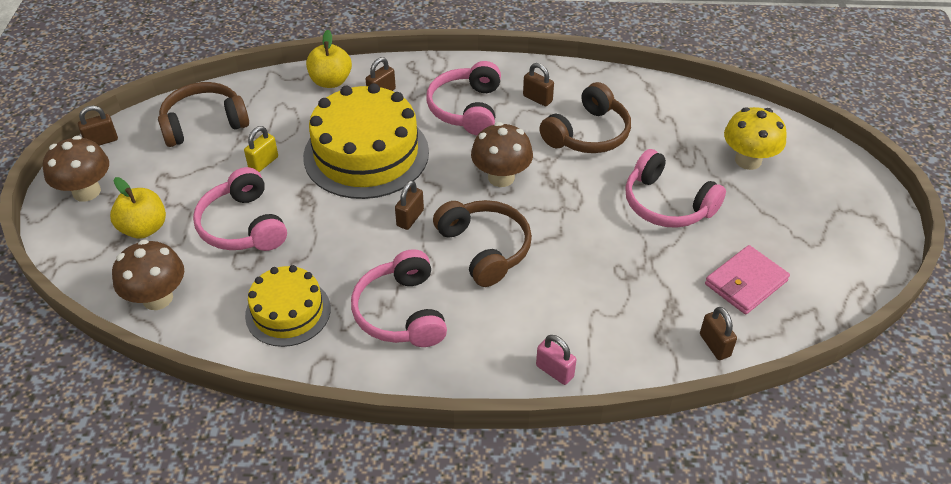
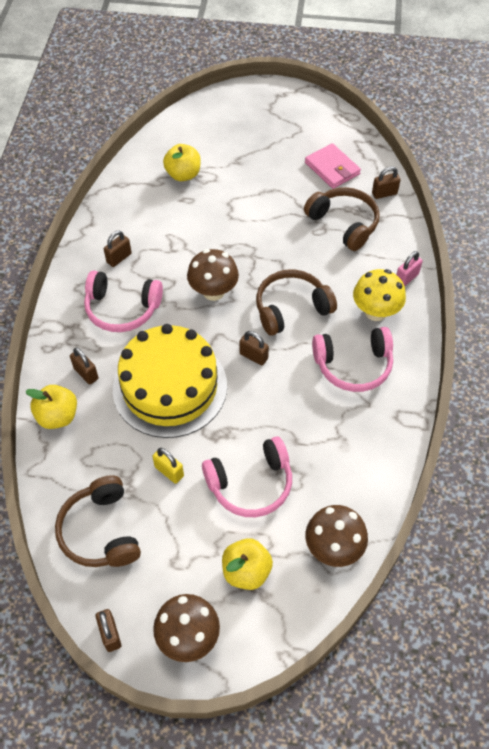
camera: 85 degrees left, 10 degrees up
yellow cake [245,265,331,347] -> none
brown headphones [539,82,631,153] -> brown headphones moved to [304,187,380,251]
pink headphones [625,149,726,228] -> none
yellow mushroom [724,107,787,170] -> yellow mushroom moved to [353,269,406,321]
none -> yellow apple [163,144,201,181]

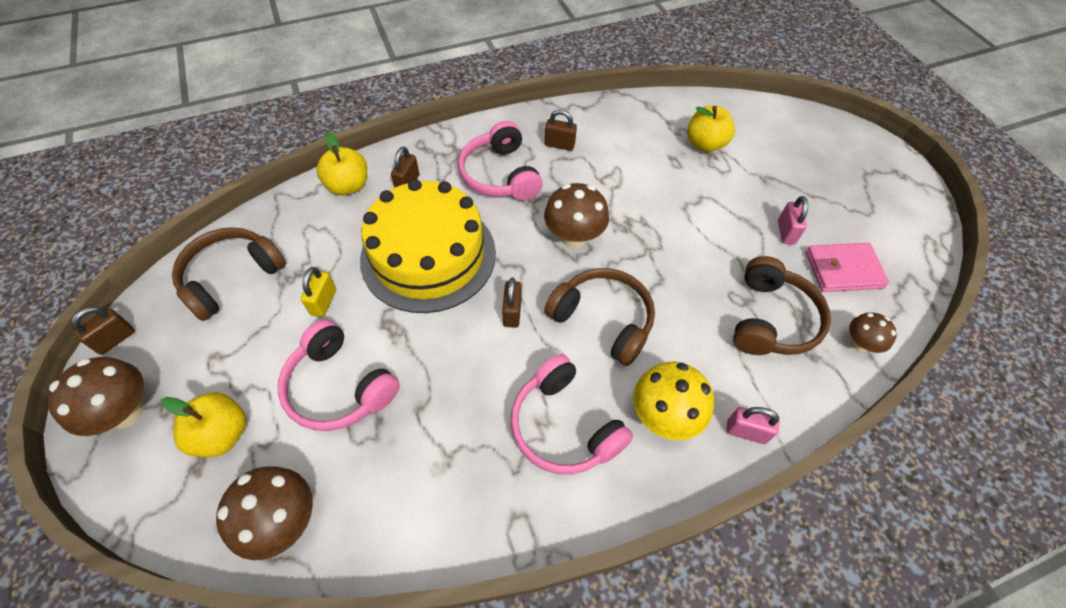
camera: 60 degrees right, 0 degrees up
pink wallet [305,143,361,189] -> pink wallet turned 60 degrees clockwise [806,243,889,292]
brown padlock [372,167,400,199] -> brown mushroom [849,312,897,353]
none -> pink padlock [778,196,808,245]

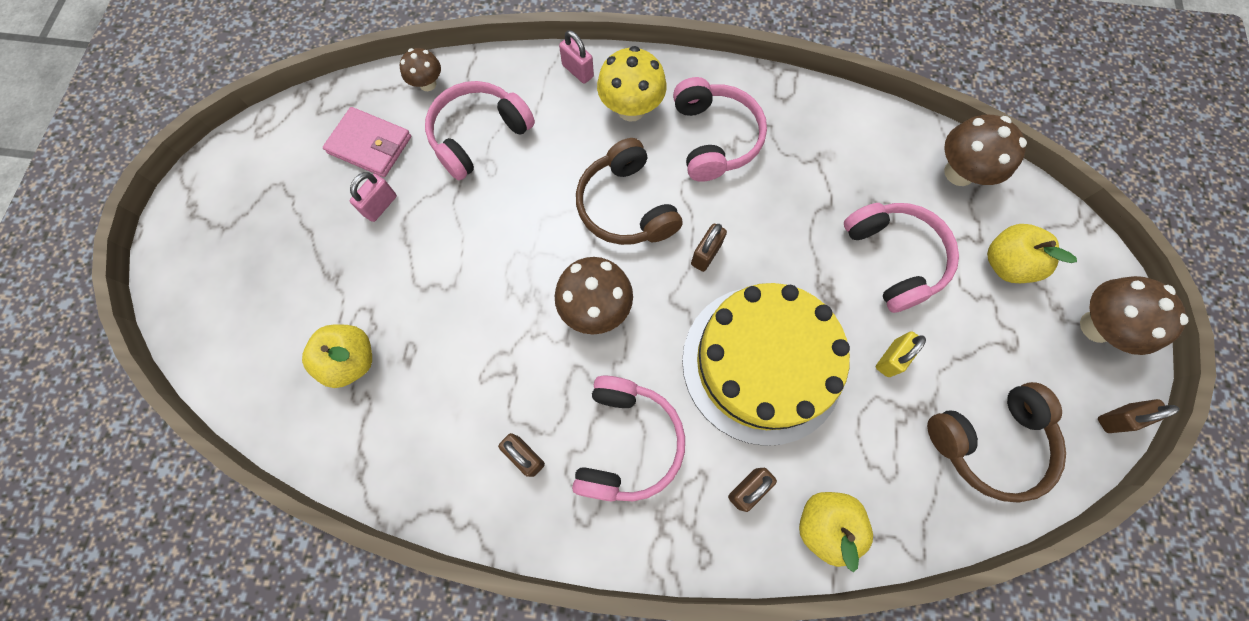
camera: 150 degrees left, 15 degrees up
brown headphones [733,256,831,355] -> pink headphones [425,81,535,180]

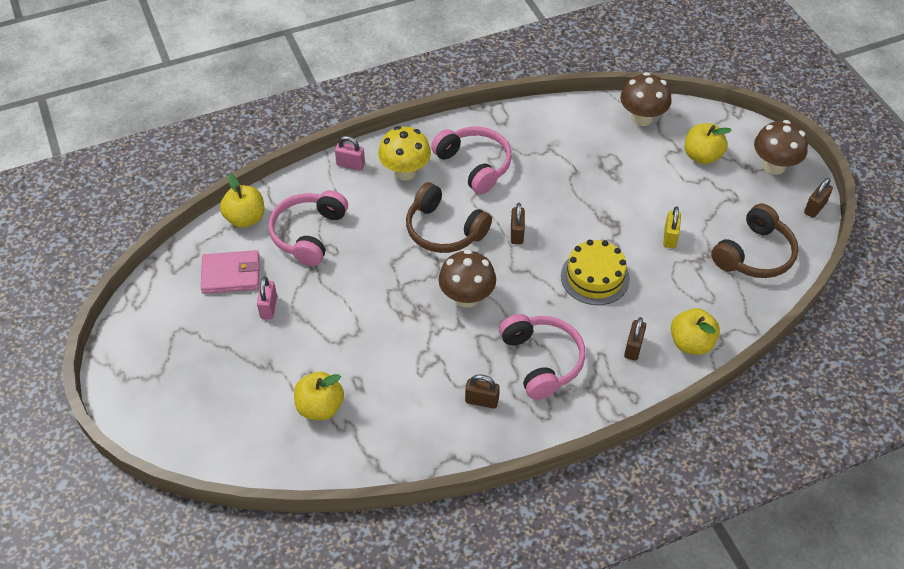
camera: 30 degrees left, 20 degrees down
brown mushroom [400,48,441,91] -> yellow apple [220,174,264,228]
yellow cake [682,283,850,446] -> yellow cake [561,240,630,305], size x0.58
pink headphones [844,203,959,313] -> none

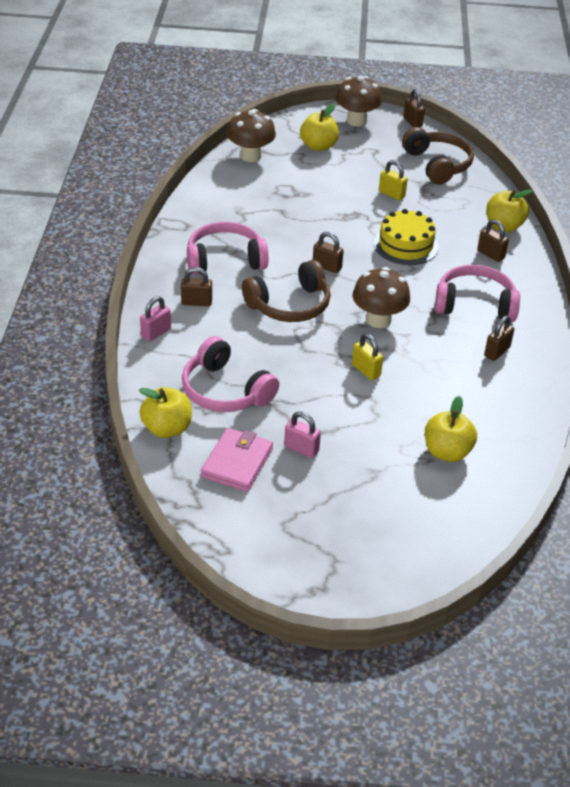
camera: 65 degrees left, 10 degrees down
yellow mushroom [378,126,431,180] -> brown padlock [181,267,212,306]
none -> yellow padlock [352,333,383,380]

